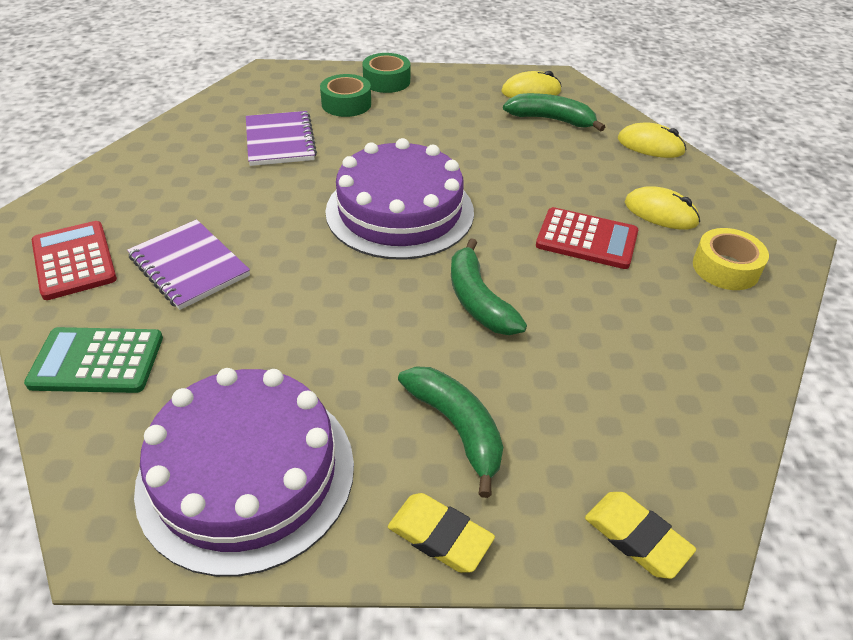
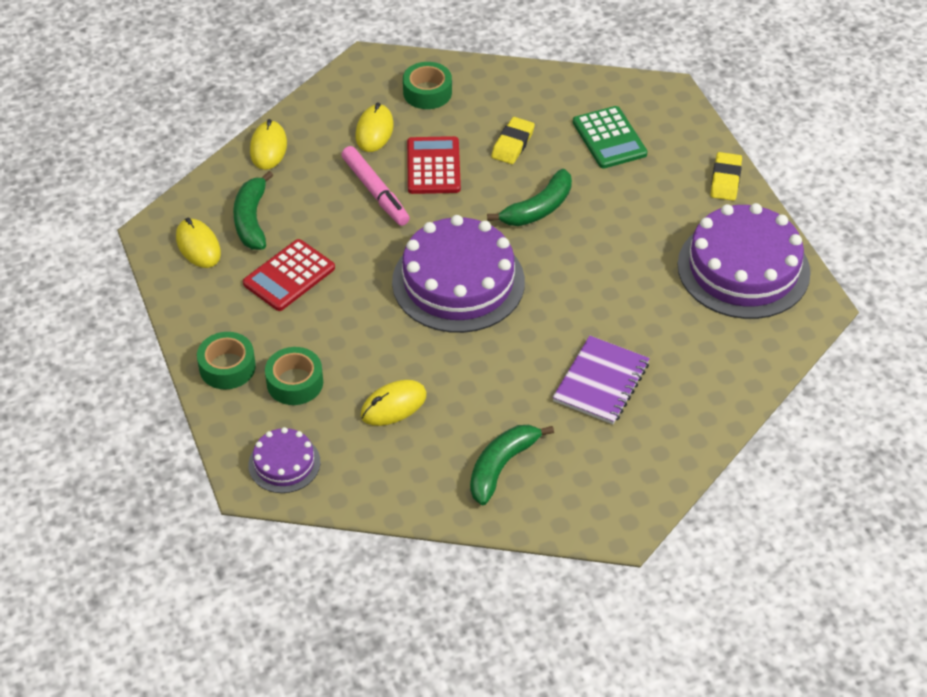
camera: 110 degrees left, 5 degrees up
green calculator [24,327,163,393] -> green calculator moved to [573,106,647,169]
red calculator [32,221,117,300] -> red calculator moved to [243,239,335,311]
purple notebook [246,111,317,166] -> yellow mouse [361,380,427,426]
green banana [398,367,503,498] -> green banana moved to [470,425,554,505]
yellow eraser [585,492,696,579] -> yellow eraser moved to [491,117,535,164]
yellow tape [693,228,769,290] -> green tape [403,62,452,109]
none -> purple cake [248,427,321,493]
none -> pink marker [341,146,410,226]

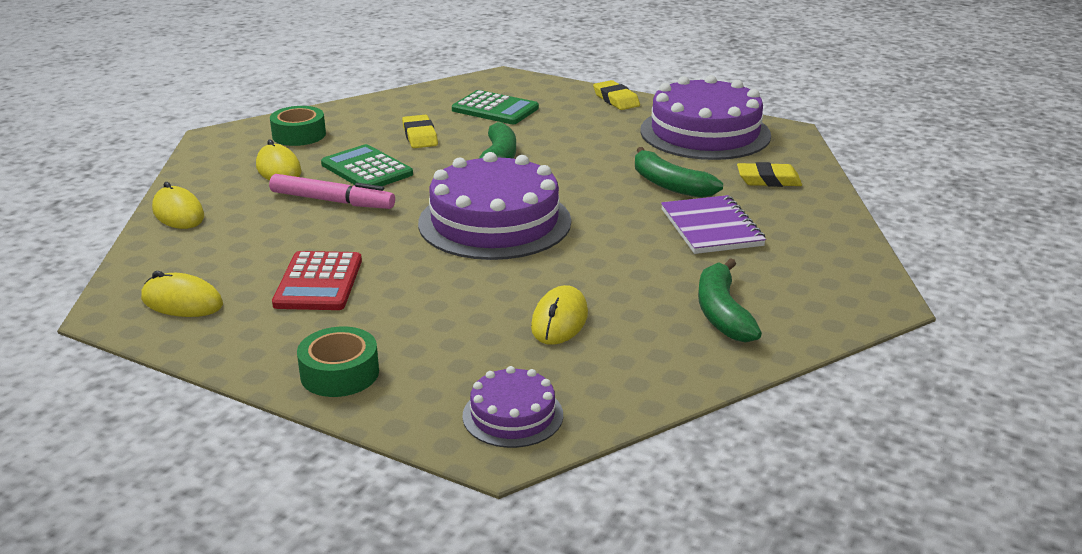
camera: 40 degrees left, 20 degrees down
green banana [233,171,273,250] -> green banana moved to [635,147,723,198]
green tape [265,347,323,405] -> none
red calculator [407,136,461,194] -> green calculator [321,144,413,186]
none -> yellow eraser [737,162,802,187]

